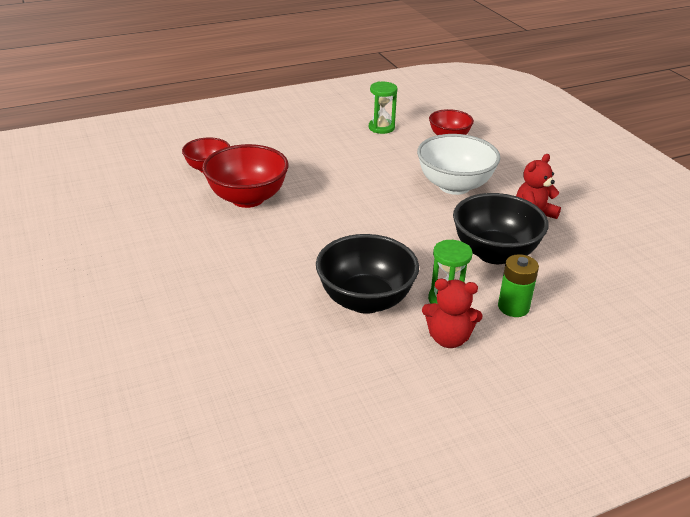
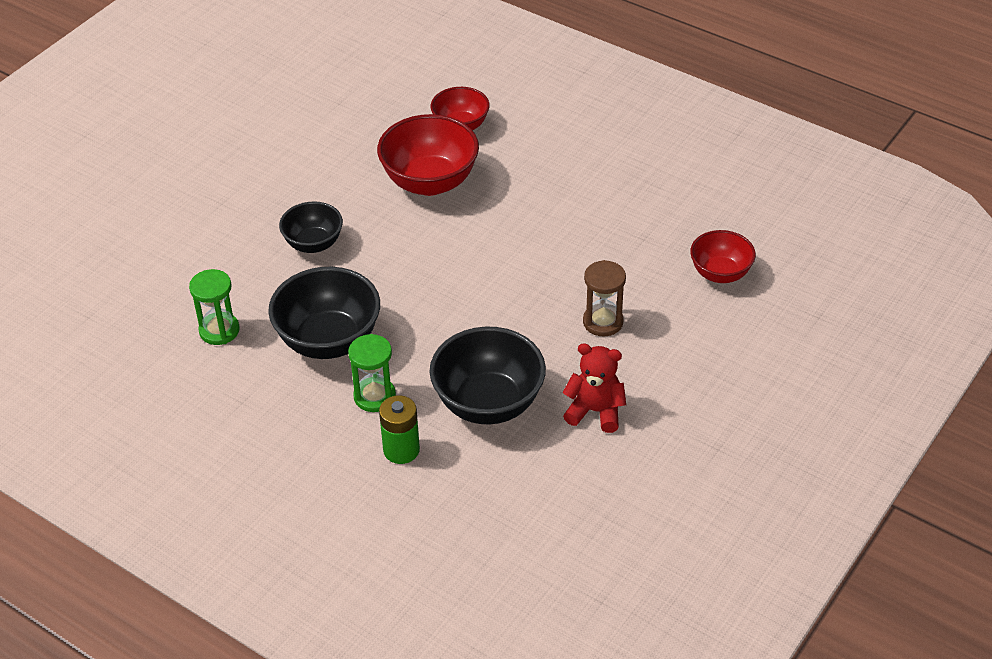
camera: 60 degrees right, 10 degrees up
green hourglass [369,82,397,134] -> green hourglass moved to [189,269,240,345]
white bowl [417,134,501,195] -> brown hourglass [583,260,626,337]
red teddy bear [422,279,483,348] -> none
none -> black bowl [279,201,343,253]

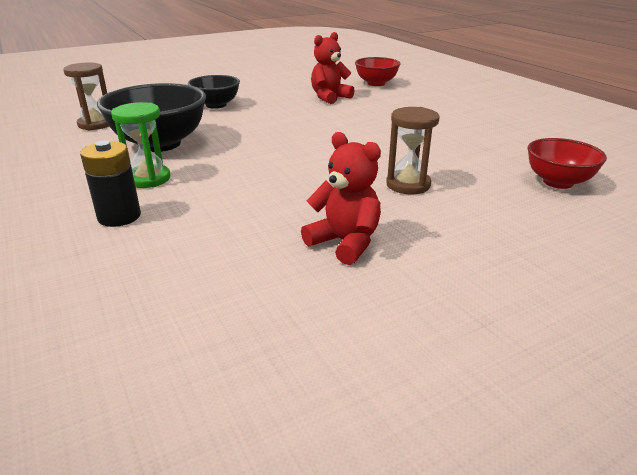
camera: 25 degrees right, 15 degrees down
green hourglass [189,269,240,345] -> brown hourglass [63,62,109,130]
red bowl [377,114,479,196] -> red teddy bear [311,32,354,104]
green battery [379,395,420,464] -> black battery [80,140,141,227]
black bowl [429,327,546,424] -> none

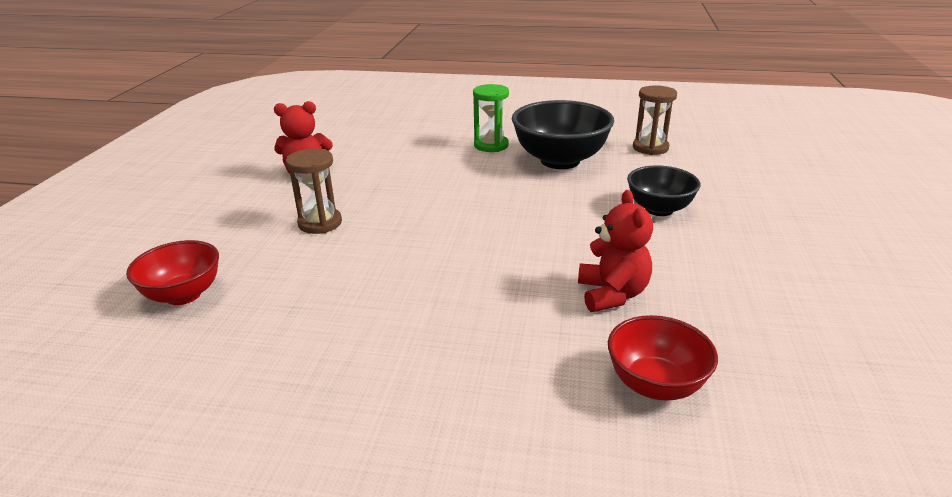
camera: 130 degrees right, 0 degrees up
black battery [80,140,141,227] -> none

